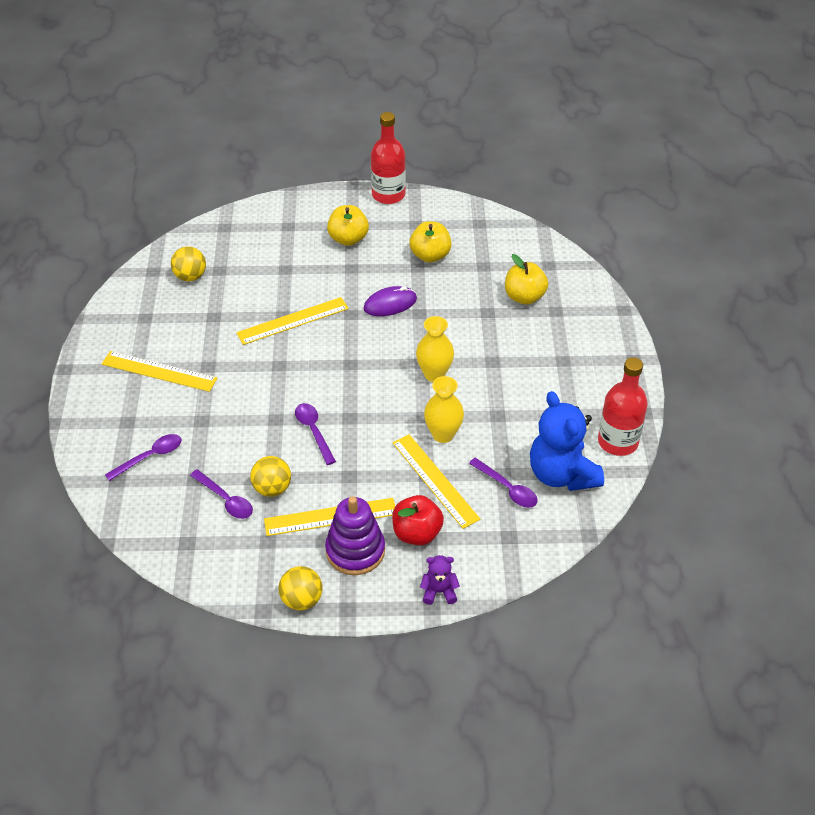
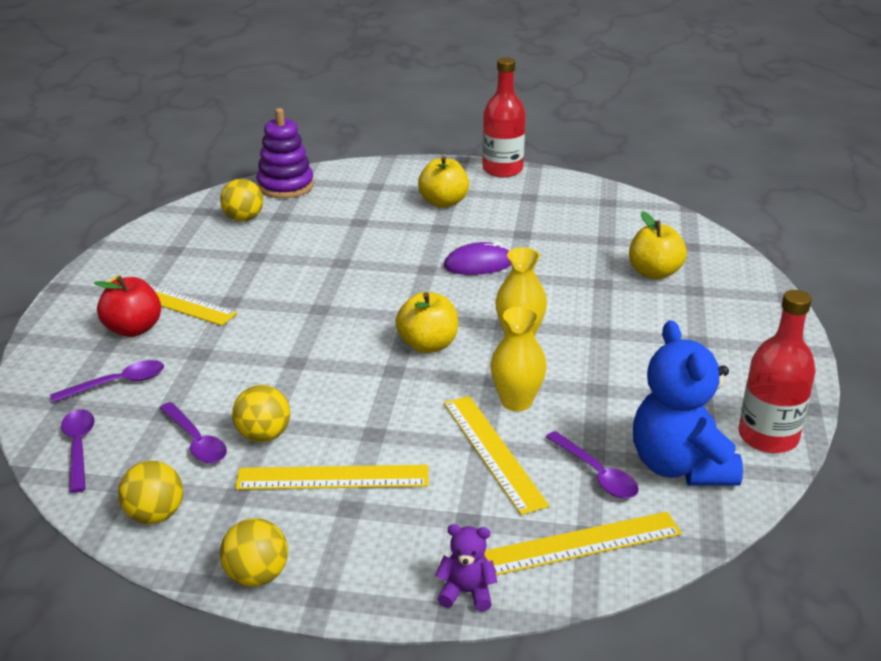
camera: 10 degrees right, 15 degrees down
yellow ruler [236,297,349,345] -> yellow ruler moved to [484,512,682,575]
purple spoon [295,403,336,465] -> purple spoon moved to [61,409,95,493]
purple stacking toy [325,496,385,575] -> purple stacking toy moved to [256,108,314,198]
red apple [392,495,444,545] -> red apple moved to [94,276,161,337]
yellow apple [409,221,451,263] -> yellow apple moved to [396,292,458,353]
none -> yellow ball [118,461,183,524]

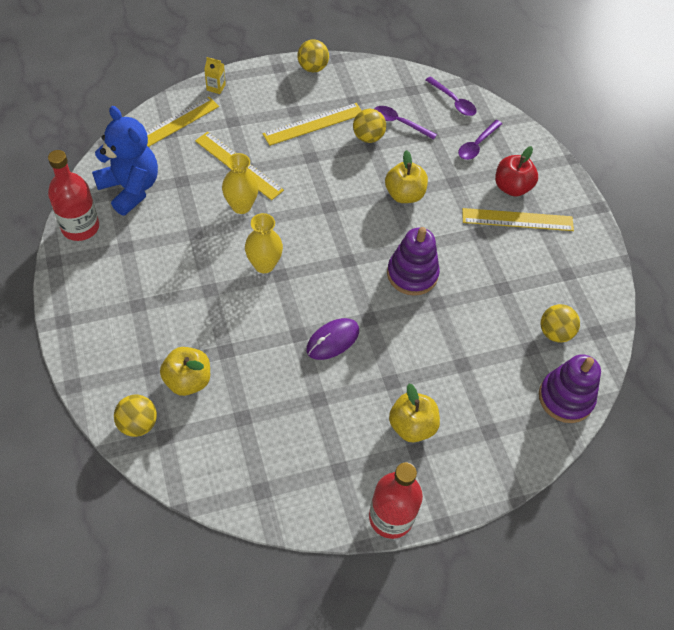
camera: 150 degrees right, 25 degrees up
yellow ball [118,461,183,524] -> yellow ball moved to [114,395,157,437]
yellow apple [396,292,458,353] -> yellow apple moved to [385,150,428,203]
purple teddy bear [435,524,497,612] -> yellow carton [204,57,226,94]
purple spoon [546,431,639,499] -> none
none -> purple stacking toy [387,227,440,296]

